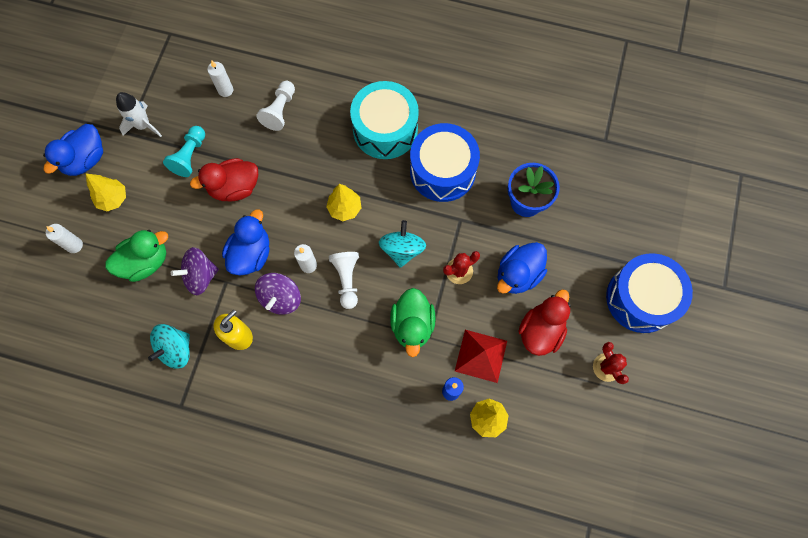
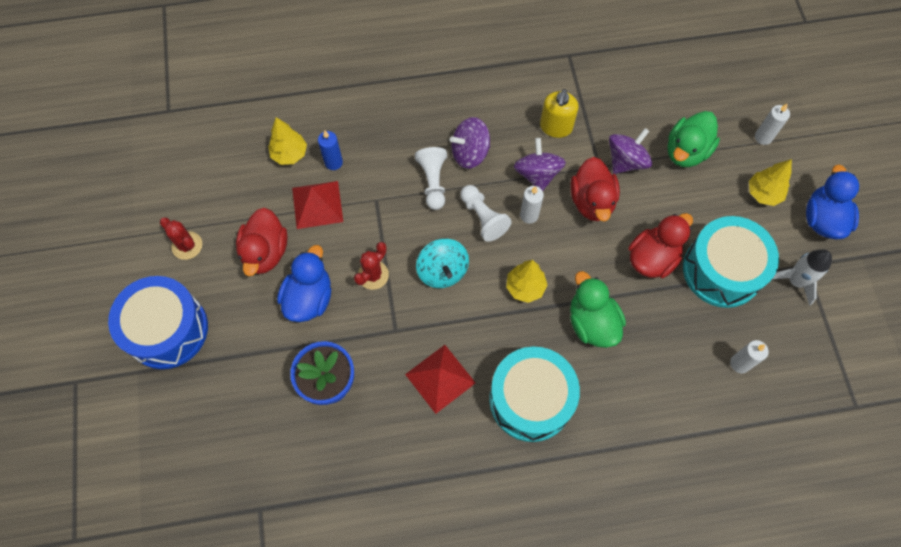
camera: 155 degrees right, 5 degrees down
turquoise spinning top [148,324,190,369] -> none
turquoise pawn [163,126,205,177] -> turquoise drum [683,216,779,308]
blue duck [222,209,269,276] -> red duck [570,157,620,221]
white pawn [256,81,295,131] -> white pawn moved to [415,147,447,210]
green duck [390,288,436,357] -> green duck moved to [570,271,626,348]
blue drum [410,123,480,202] -> red pyramid [405,345,476,414]
none -> purple spinning top [450,117,490,169]

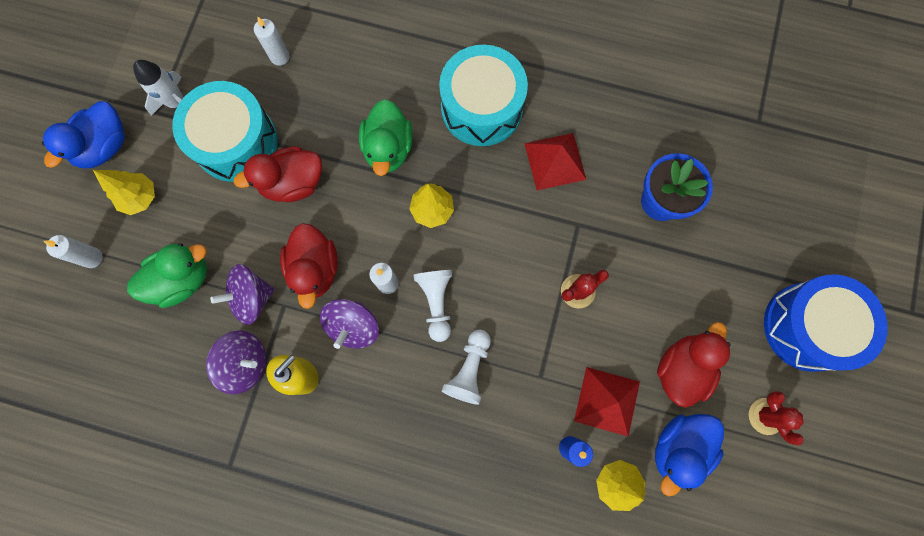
camera: 155 degrees left, 10 degrees up
blue duck [277,245,331,322] -> blue duck moved to [655,414,724,496]
turquoise spinning top [416,239,469,288] -> none
purple spinning top [450,117,490,169] -> purple spinning top moved to [206,330,266,394]
red duck [570,157,620,221] -> red duck turned 150 degrees clockwise [280,223,338,309]

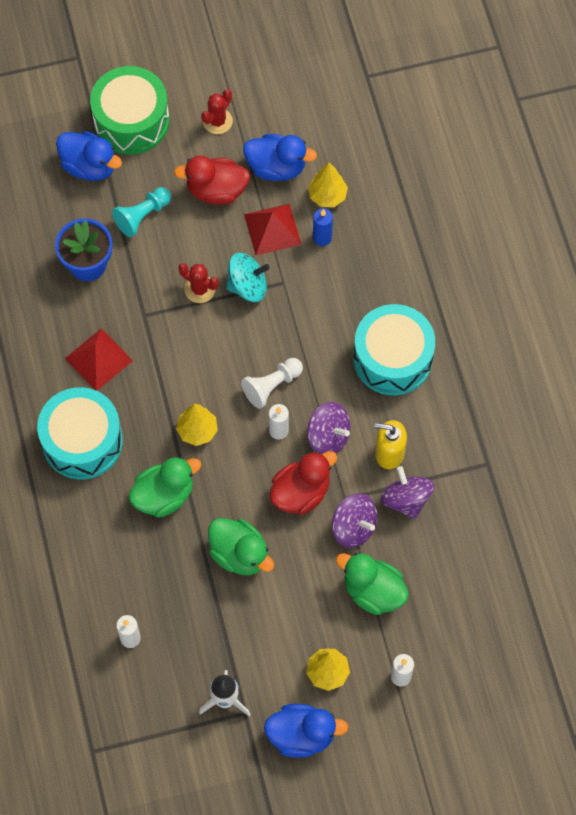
camera: 120 degrees left, 10 degrees down
turquoise drum [172,81,278,182] -> turquoise drum moved to [353,304,435,395]
red duck [234,146,322,202] -> green duck [208,518,274,575]
purple spinning top [320,299,379,349] -> purple spinning top turned 45 degrees clockwise [307,402,351,455]
white pawn [442,330,491,405] -> none
blue drum [764,274,888,372] -> green drum [90,66,169,154]
none -> blue duck [56,131,122,181]
none -> turquoise pawn [112,187,171,237]
none -> turquoise spinning top [226,253,270,302]

